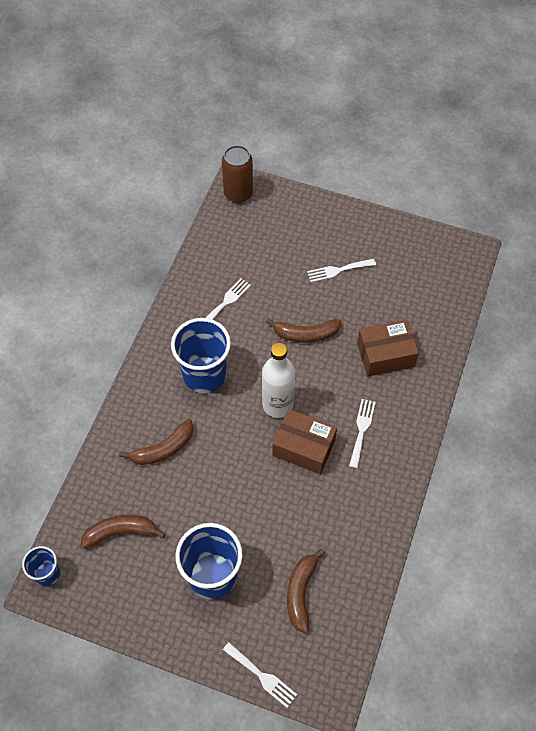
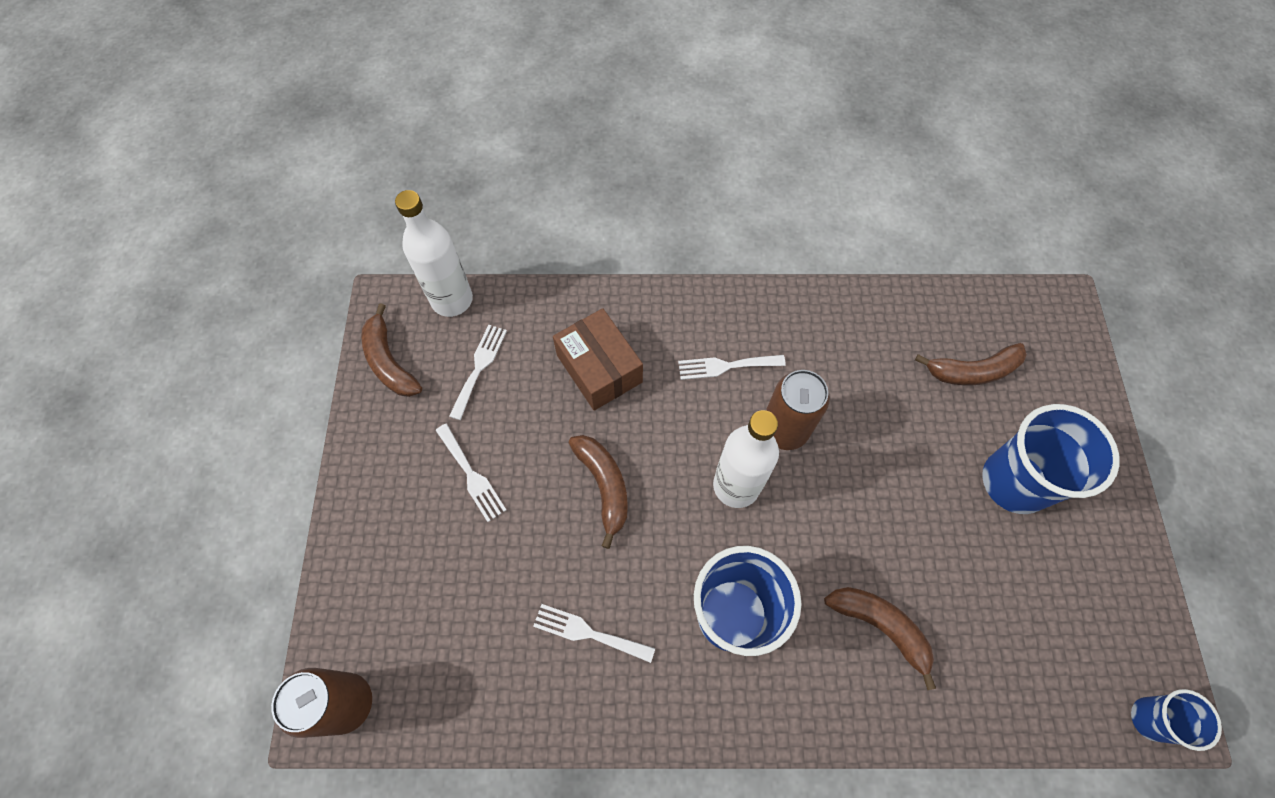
camera: 110 degrees left, 5 degrees up
brown banana [80,515,166,549] -> brown banana moved to [362,303,422,397]
white fork [223,642,297,708] -> white fork moved to [449,325,507,420]
brown box [272,409,337,474] -> brown can [766,370,830,450]
none -> white bottle [395,190,473,317]

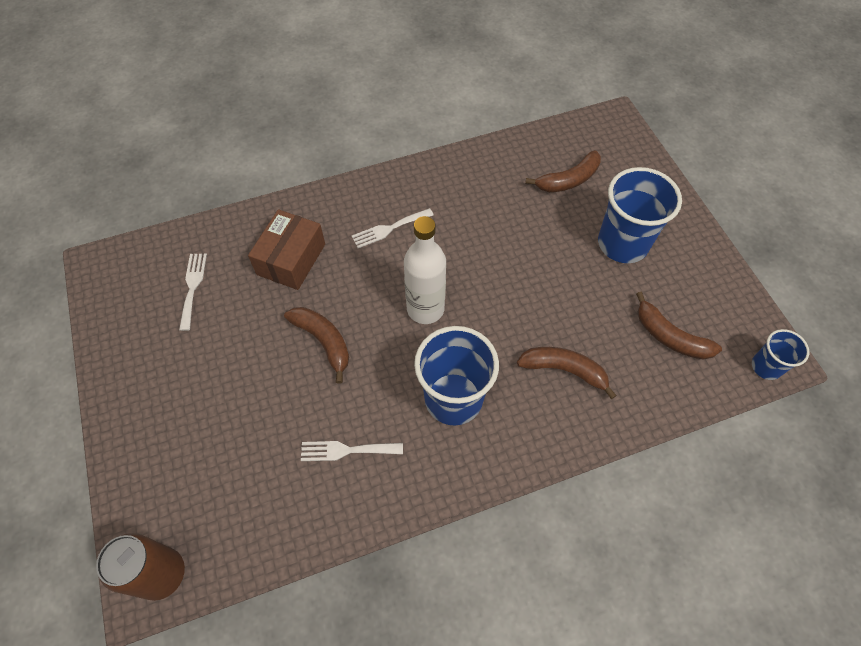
camera: 20 degrees left, 5 degrees down
brown banana [362,303,422,397] -> brown banana moved to [636,292,722,360]
white bottle [395,190,473,317] -> none
white fork [435,424,506,522] -> none
brown box [553,308,643,411] -> brown box turned 75 degrees clockwise [248,209,325,290]
brown can [766,370,830,450] -> none

